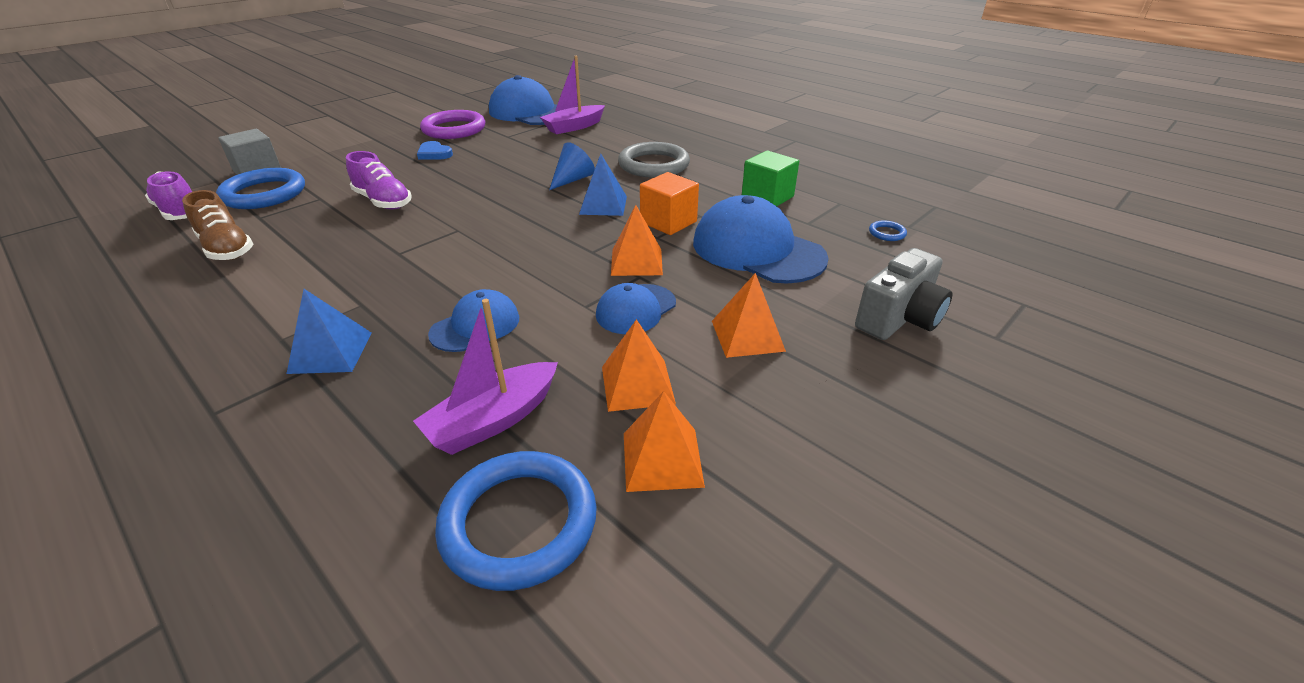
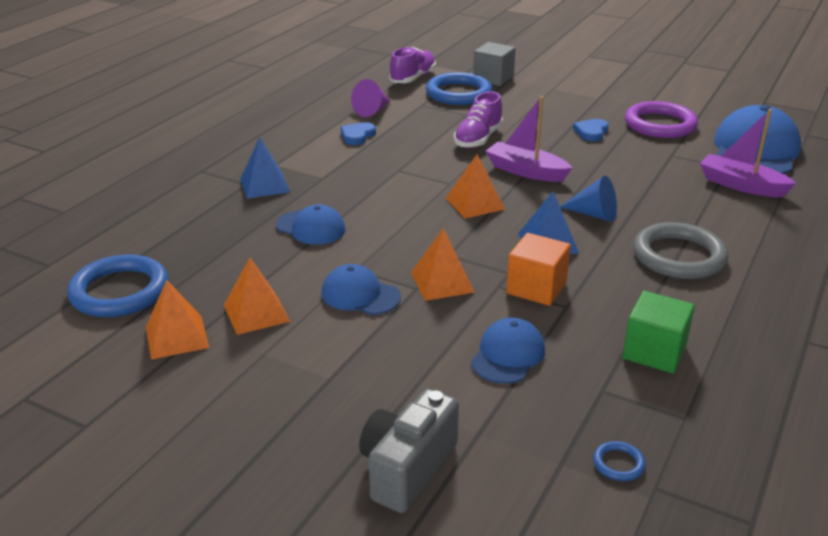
camera: 75 degrees right, 5 degrees down
brown shoe [182,190,254,260] -> purple cone [351,79,391,117]
purple boat [413,299,558,455] -> purple boat moved to [486,96,572,182]
blue cap [693,195,829,283] -> blue cap [471,318,545,384], size x0.55
orange pyramid [712,273,786,358] -> orange pyramid moved to [445,154,505,219]
grey camera [855,248,952,340] -> grey camera turned 90 degrees clockwise [359,389,459,513]
none -> blue heart [341,122,376,145]

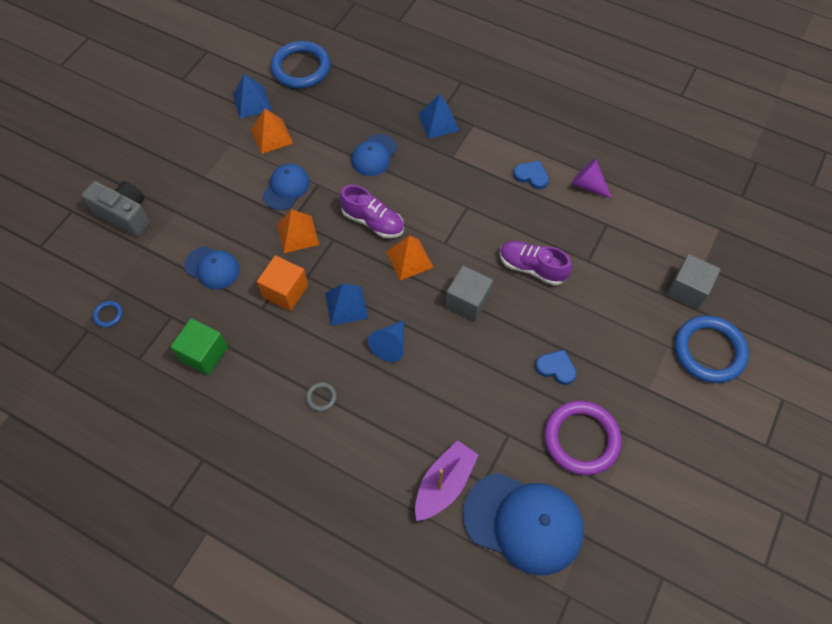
camera: 90 degrees right, 30 degrees up
orange pyramid [146,280,209,360] -> blue pyramid [233,74,272,119]
purple shoe [389,47,436,83] -> purple shoe moved to [339,185,404,238]
blue ring [426,72,492,105] -> blue ring moved to [675,315,749,383]
purple boat [486,96,572,182] -> grey cube [446,266,493,322]
grey ring [633,222,728,279] -> grey ring [306,382,337,411], size x0.41

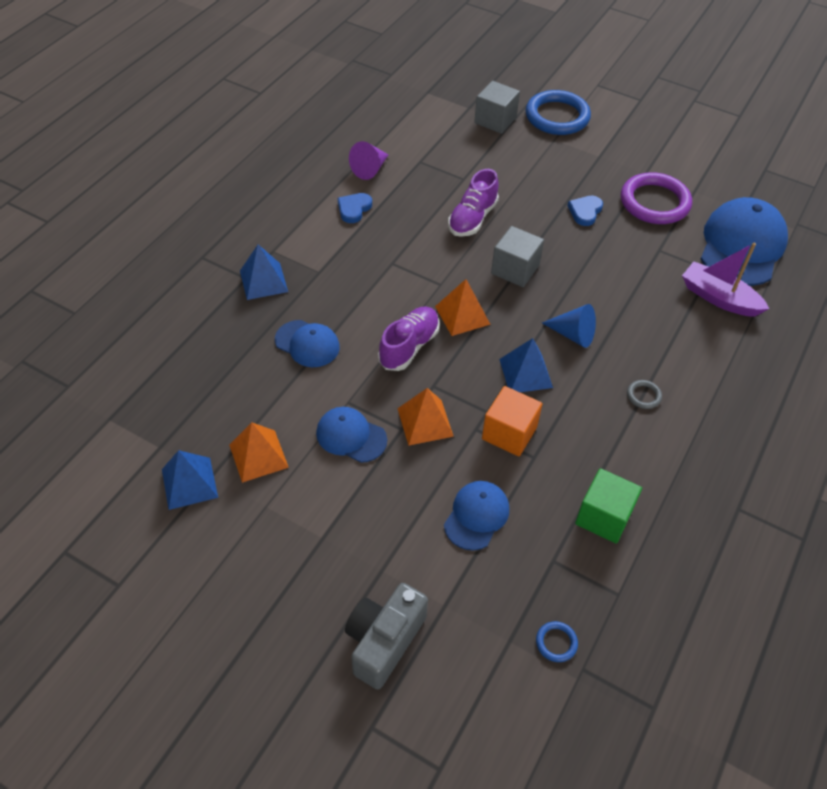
camera: 90 degrees left, 10 degrees down
blue ring [271,41,330,88] -> none

